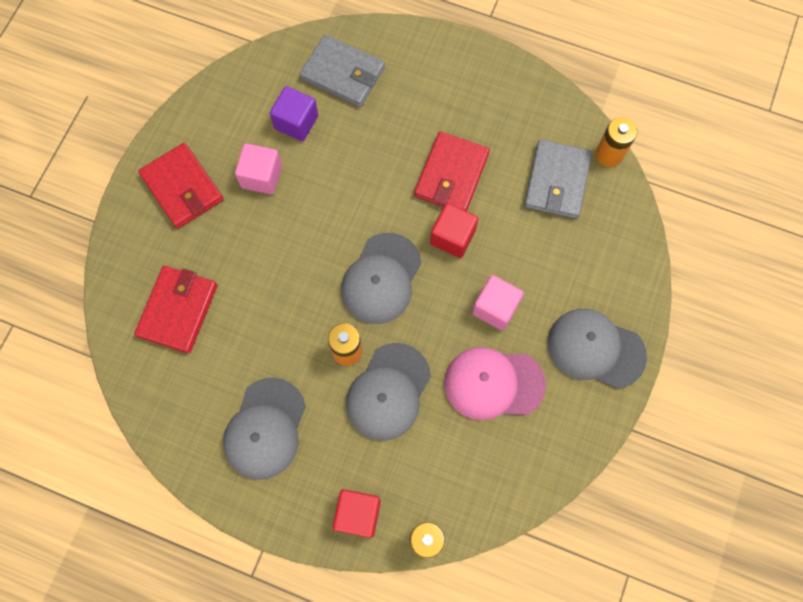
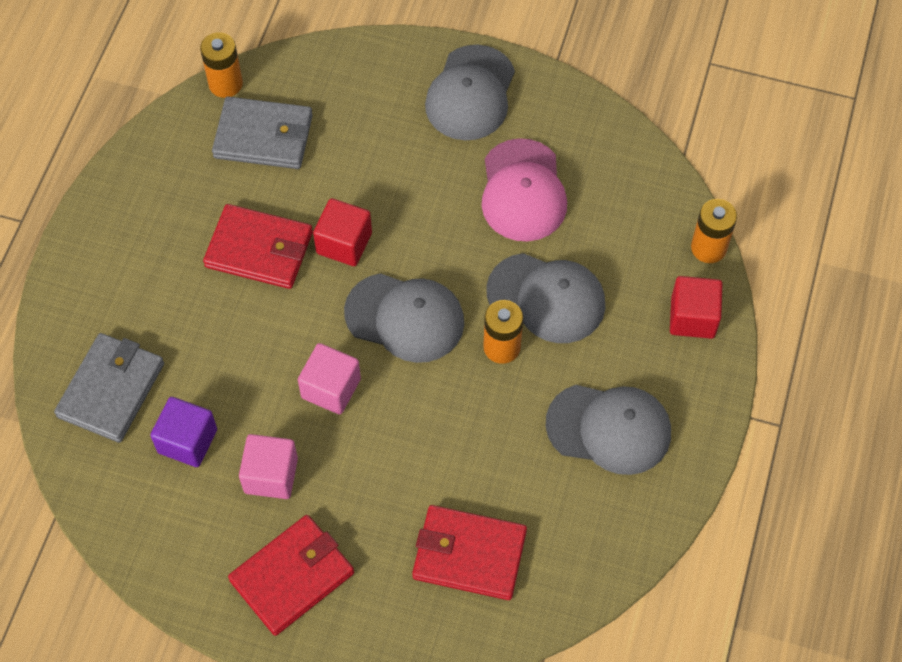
camera: 95 degrees left, 10 degrees down
pink cube [472,275,524,331] -> pink cube moved to [298,343,361,414]

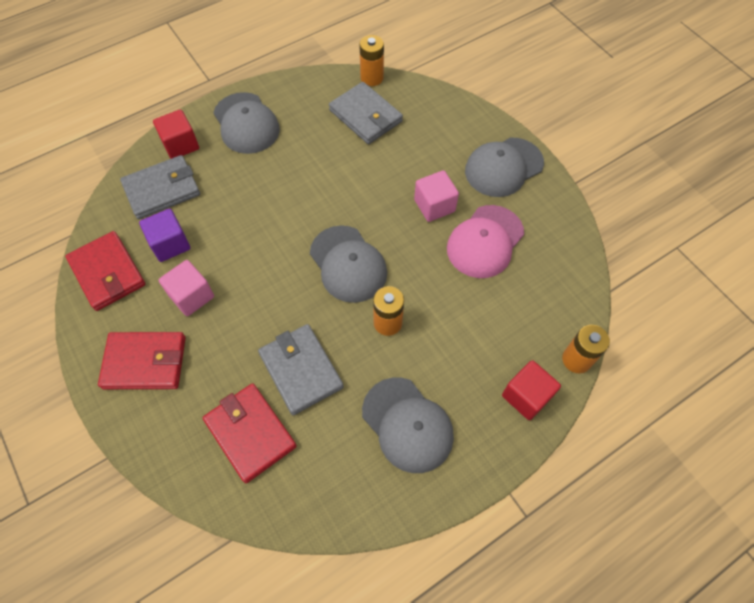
camera: 40 degrees right, 0 degrees up
red wallet [203,204,313,289] -> red wallet moved to [66,231,146,311]
pink cube [298,343,361,414] -> pink cube moved to [414,170,459,222]
red cube [313,198,372,266] -> red cube moved to [153,109,199,159]
grey cap [486,253,605,343] -> grey cap moved to [213,92,280,154]
none -> grey wallet [258,324,344,415]

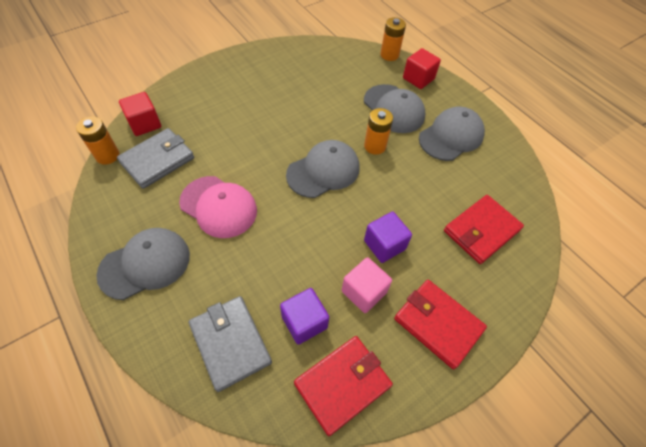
camera: 95 degrees left, 5 degrees down
red wallet [98,332,186,389] -> red wallet turned 45 degrees counterclockwise [394,280,487,369]
red cube [153,109,199,159] -> red cube moved to [119,92,161,136]
grey wallet [258,324,344,415] -> none
pink cube [414,170,459,222] -> none
pink cap [447,205,524,278] -> pink cap moved to [179,176,257,238]
grey cap [465,137,544,197] -> grey cap moved to [364,84,426,133]
none -> purple cube [364,212,412,263]

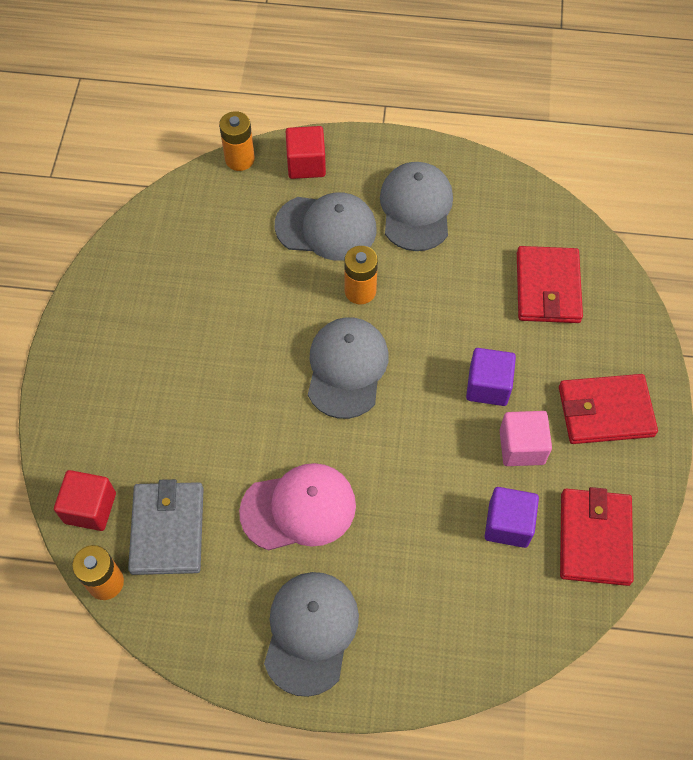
camera: 45 degrees left, 5 degrees up
grey wallet [189,296,272,392] -> none

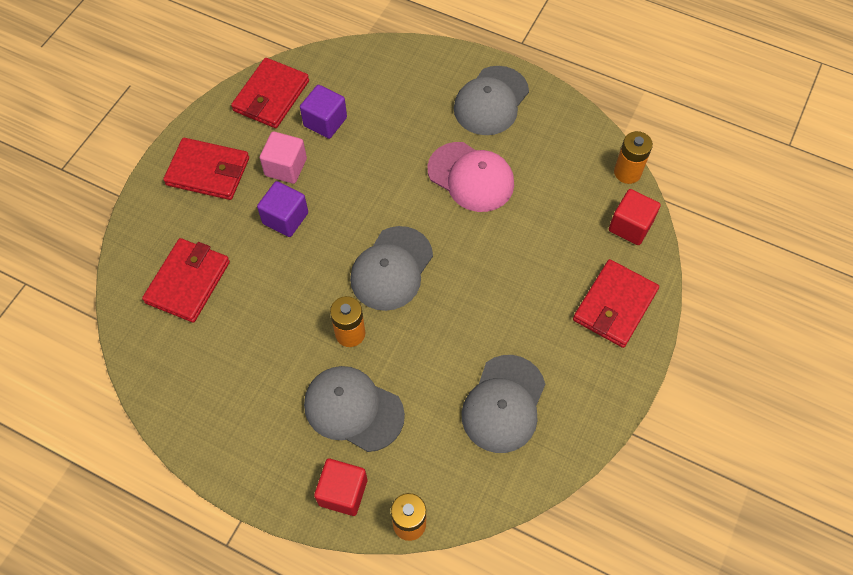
camera: 160 degrees left, 0 degrees up
grey wallet [128,479,204,575] -> none
pink cap [239,463,356,551] -> pink cap turned 150 degrees counterclockwise [427,142,514,212]
grey cap [380,162,453,251] -> grey cap moved to [462,355,545,453]
none -> red wallet [573,259,659,348]

